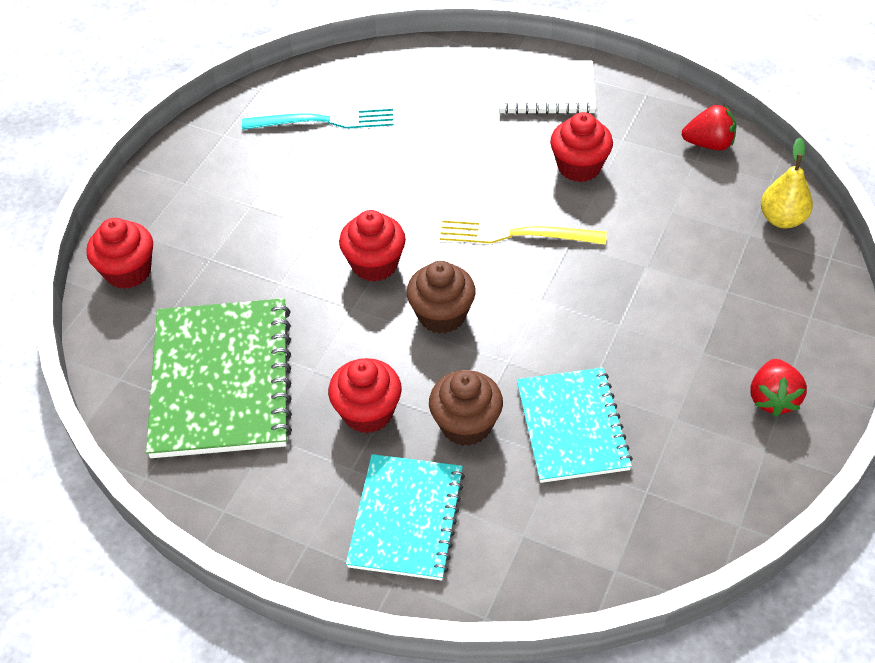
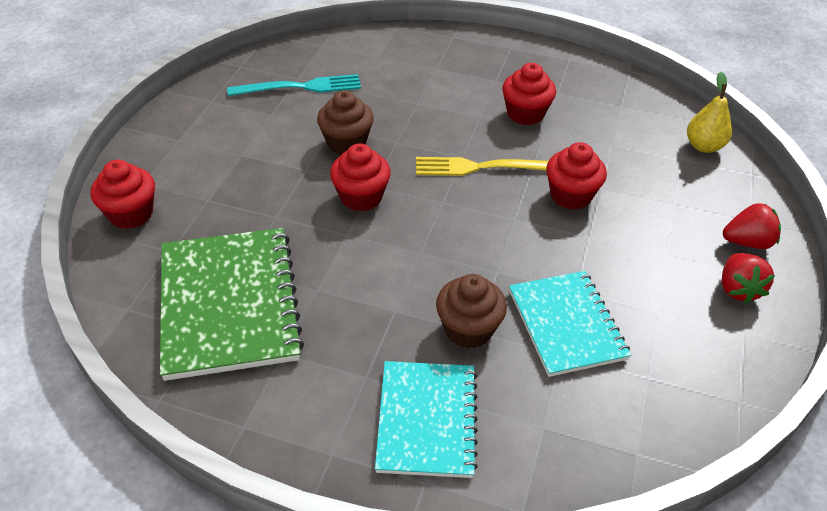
camera: 10 degrees left, 5 degrees down
red cupcake [328,358,402,433] -> red cupcake moved to [546,142,607,210]
brown cupcake [407,261,476,334] -> brown cupcake moved to [317,90,374,155]
white notebook [498,61,596,114] -> none
red strawberry [682,105,736,150] -> red strawberry moved to [723,203,781,249]

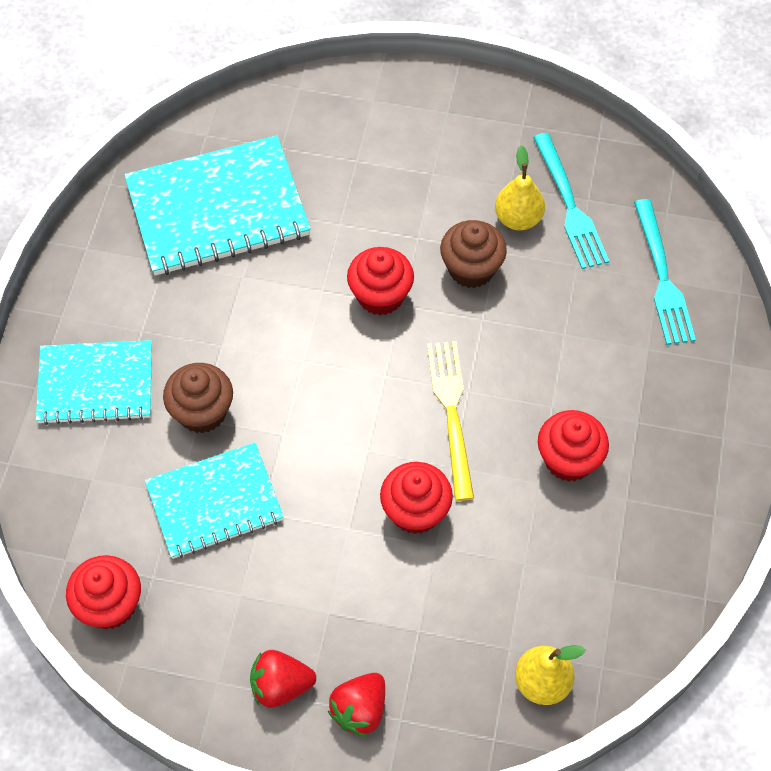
camera: 85 degrees right, 15 degrees up
red cupcake [90,160,155,229] -> red cupcake moved to [66,555,141,629]
green notebook [160,228,304,381] -> turquoise notebook [124,135,311,276]
red strawberry [723,203,781,249] -> red strawberry turned 45 degrees clockwise [328,673,385,737]
none -> yellow pear [495,145,545,230]
none -> turquoise fork [634,199,696,345]

